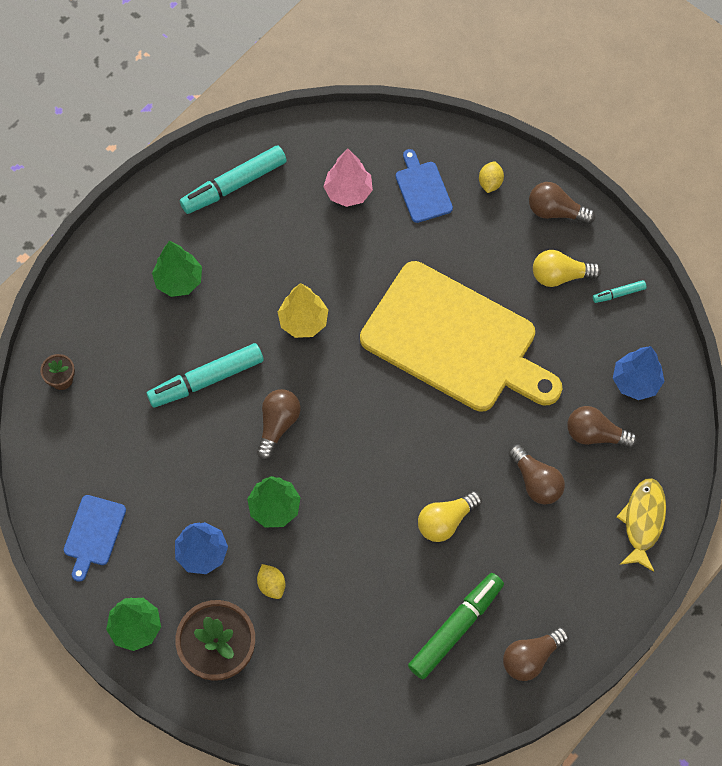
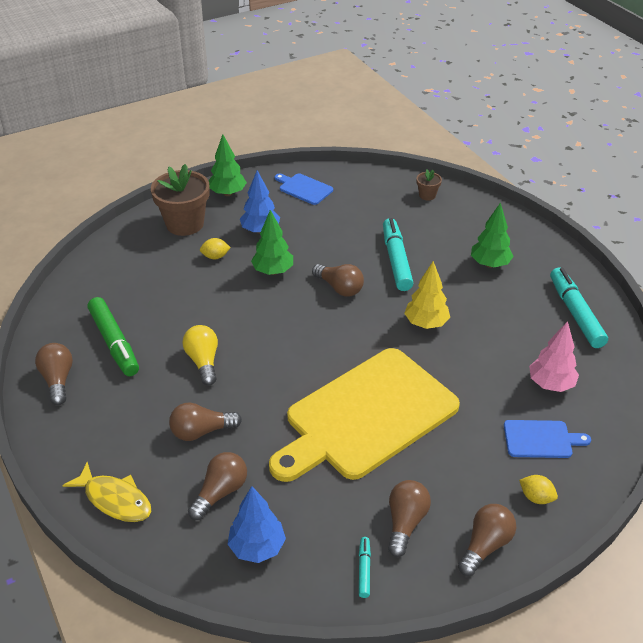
camera: 110 degrees right, 25 degrees down
yellow light bulb [533,250,601,287] -> brown light bulb [388,480,431,557]

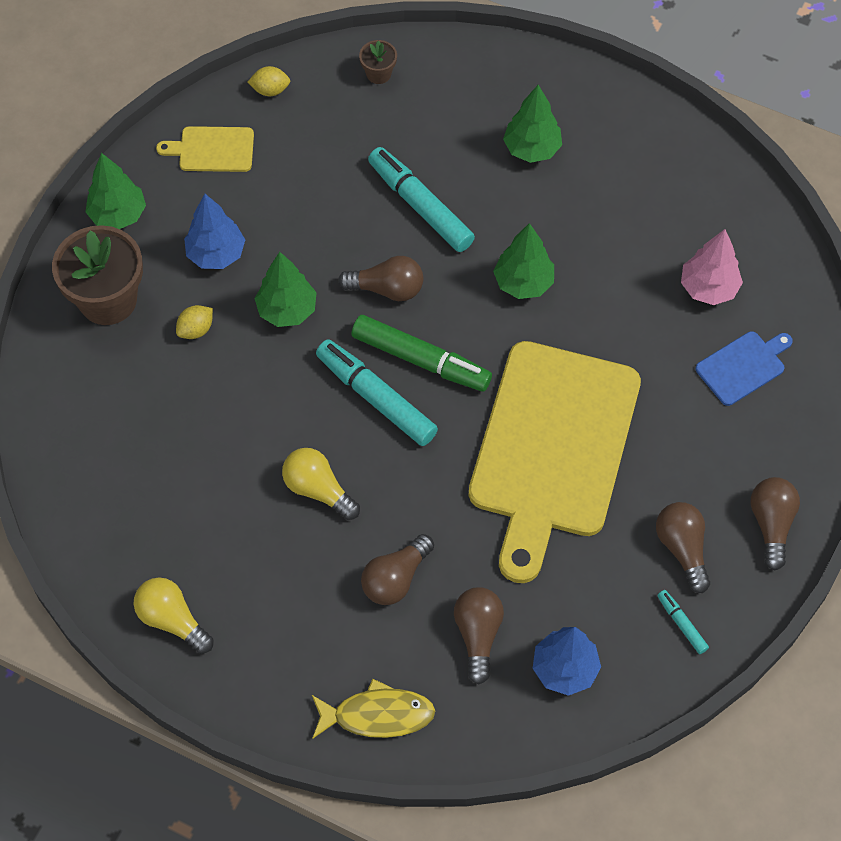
camera: 35 degrees left, 20 degrees up
brown light bulb [35,343,73,405] -> yellow light bulb [134,578,214,654]
green marker [88,297,139,376] -> green marker moved to [351,315,492,392]
blue cutting board [275,173,333,205] -> yellow cutting board [156,126,254,172]
yellow tree [404,261,450,329] -> green tree [493,223,554,299]
yellow lemon [519,475,558,504] -> yellow lemon moved to [248,66,290,96]
turquoise marker [550,268,608,348] -> turquoise marker moved to [316,339,438,446]

